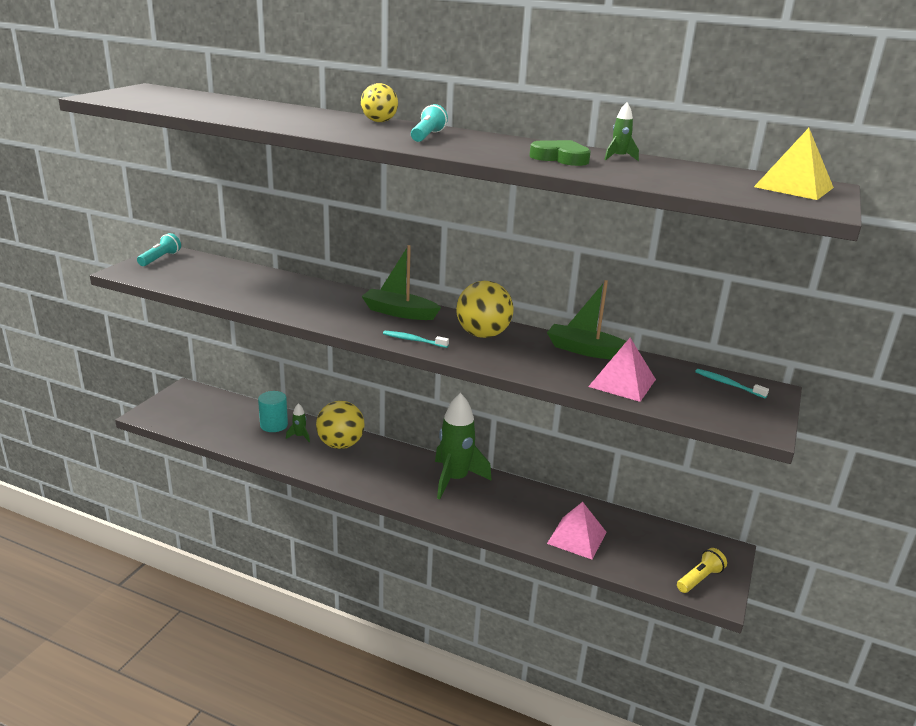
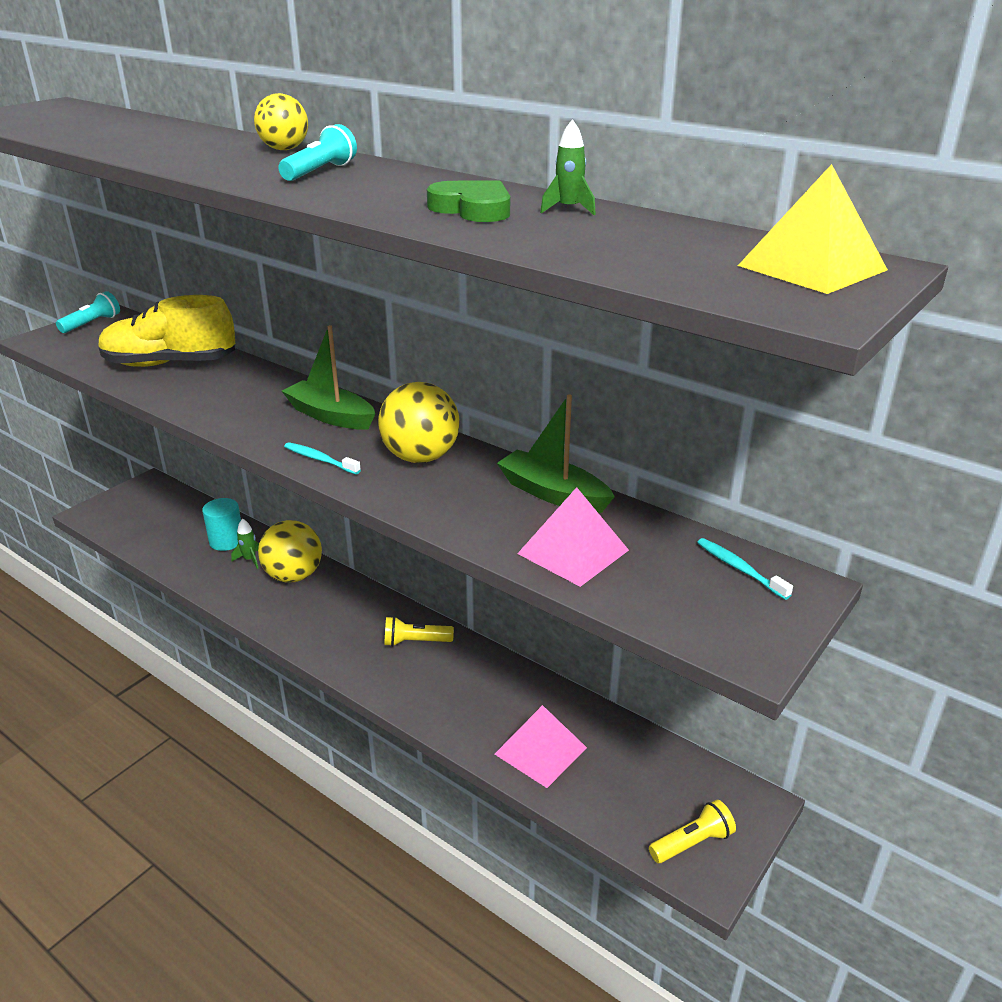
camera: 15 degrees right, 5 degrees up
green rocket [435,393,492,499] -> yellow flashlight [384,616,454,647]
none -> yellow shoe [99,295,235,367]

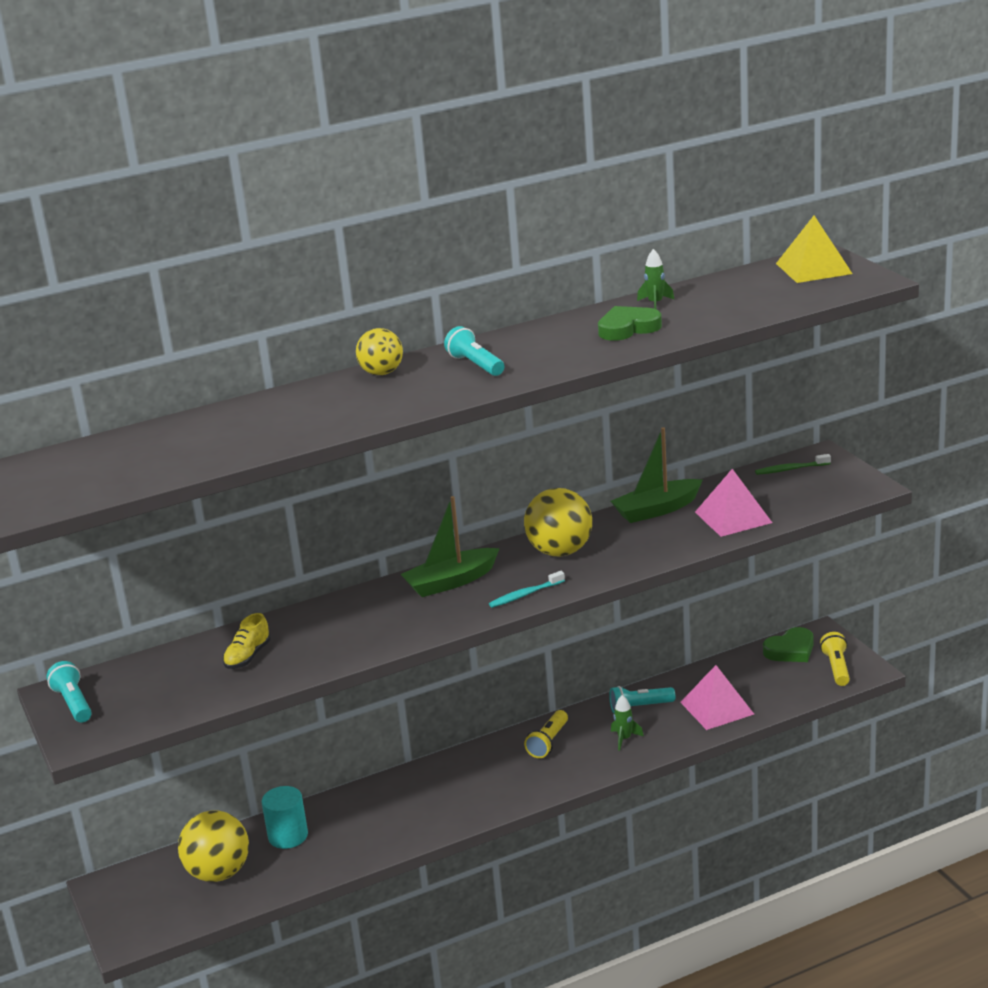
camera: 60 degrees left, 5 degrees down
yellow shoe [99,295,235,367] -> yellow shoe [223,613,271,669], size x0.46
green rocket [231,519,259,569] -> green rocket moved to [611,695,644,751]
yellow ball [258,520,322,583] -> yellow ball moved to [178,810,249,882]
turquoise toothbrush [697,538,793,600] -> green toothbrush [755,454,831,475]
none -> turquoise flashlight [609,686,675,714]
none -> green heart [763,627,813,662]

